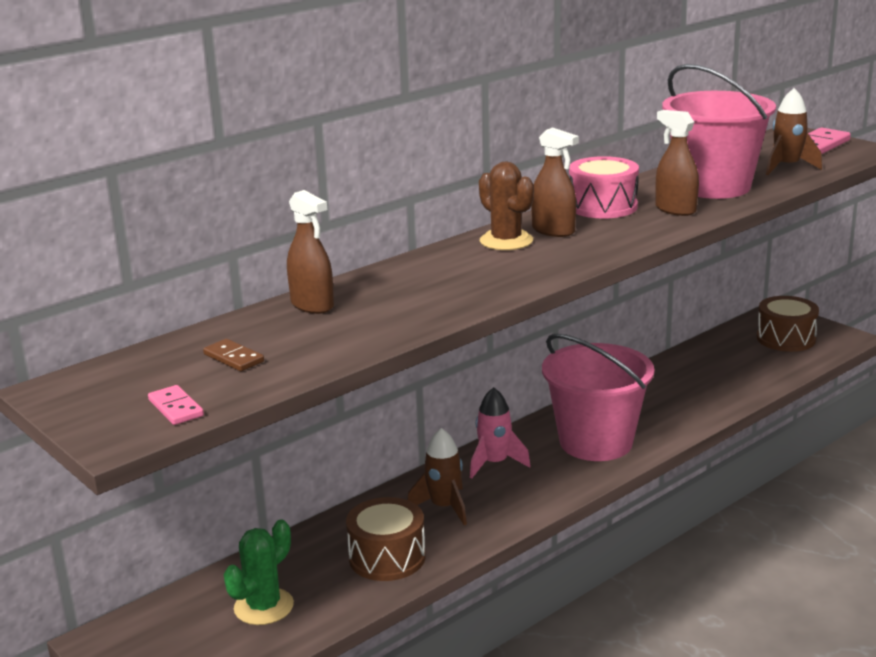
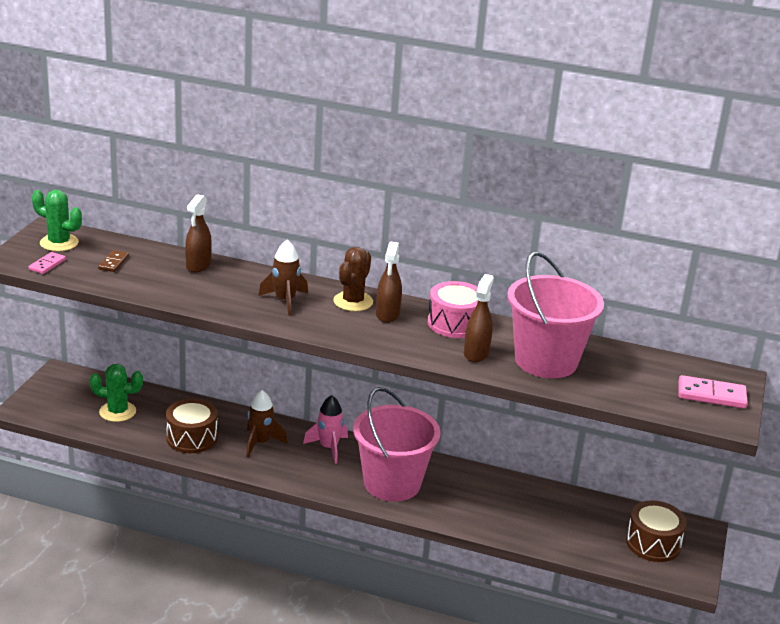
camera: 55 degrees right, 5 degrees up
brown rocket [766,88,822,175] -> brown rocket moved to [258,240,308,316]
none -> green cactus [32,190,82,252]

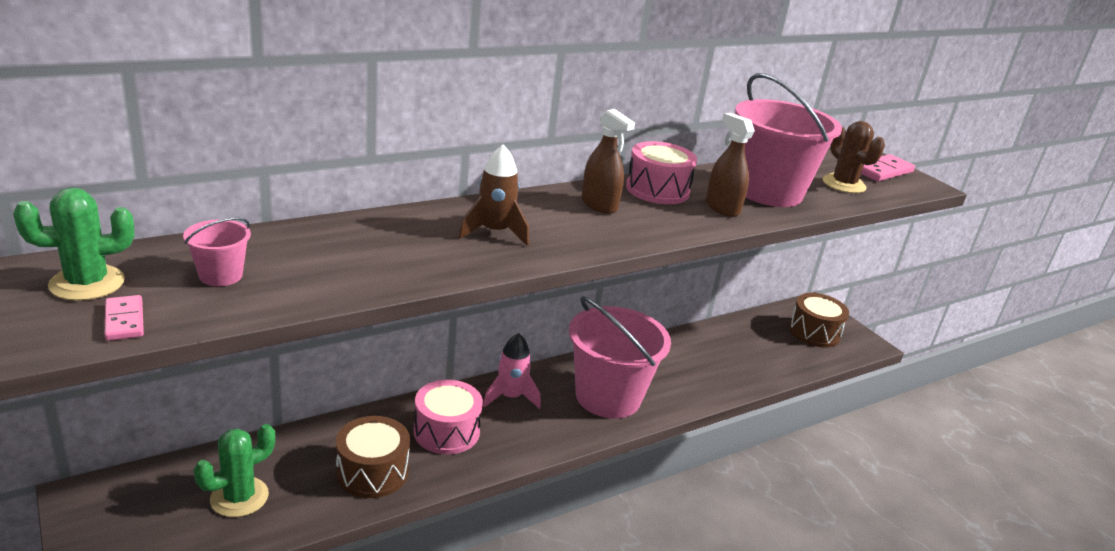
camera: 50 degrees left, 0 degrees up
brown domino [98,250,129,272] -> pink bucket [183,218,251,286]
brown spray bottle [185,194,212,272] -> none
brown rocket [246,390,287,457] -> pink drum [413,380,483,454]
brown cactus [333,247,373,311] -> brown cactus moved to [823,121,885,193]

